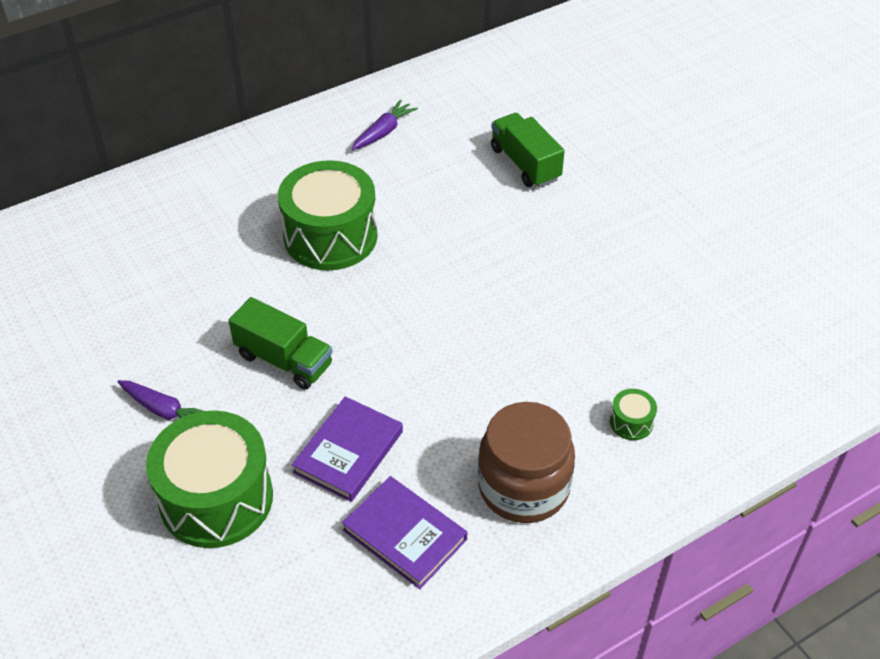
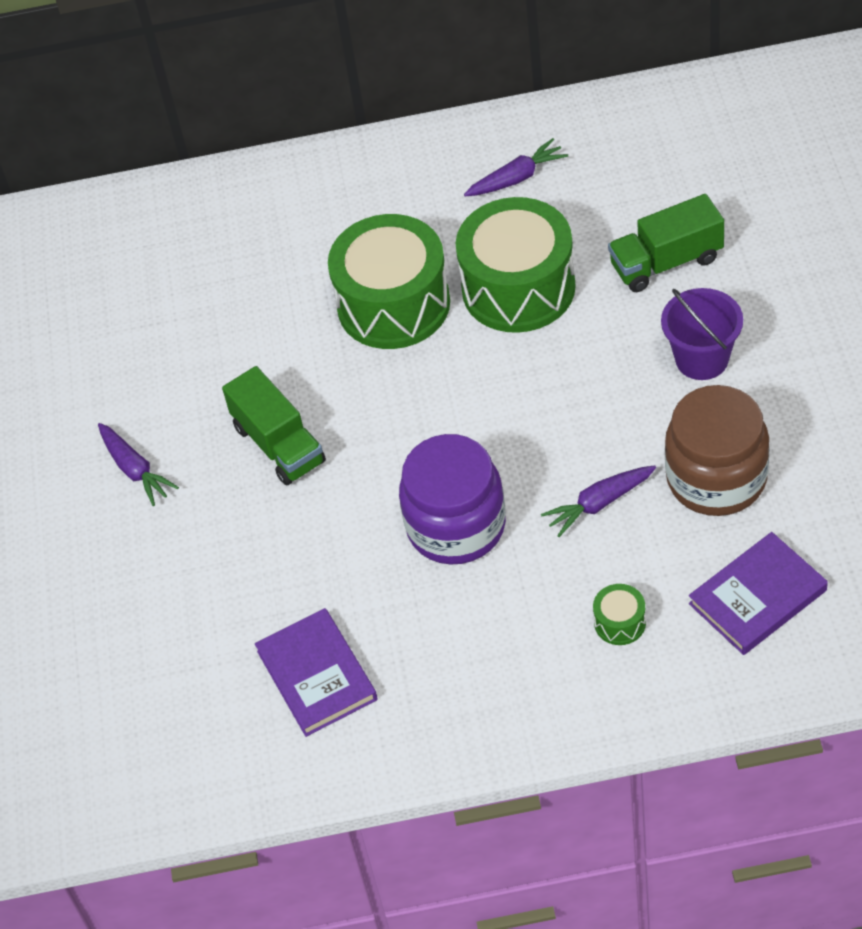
camera: 30 degrees right, 5 degrees up
green drum [146,411,273,548] -> green drum moved to [456,197,576,333]
purple book [292,396,403,502] -> purple book moved to [689,532,828,655]
brown jar [478,402,575,523] -> brown jar moved to [665,385,770,516]
green truck [491,113,565,188] -> green truck turned 105 degrees counterclockwise [608,194,724,292]
none -> purple jar [399,434,506,564]
none -> purple carrot [541,465,656,537]
none -> purple bucket [661,288,743,380]

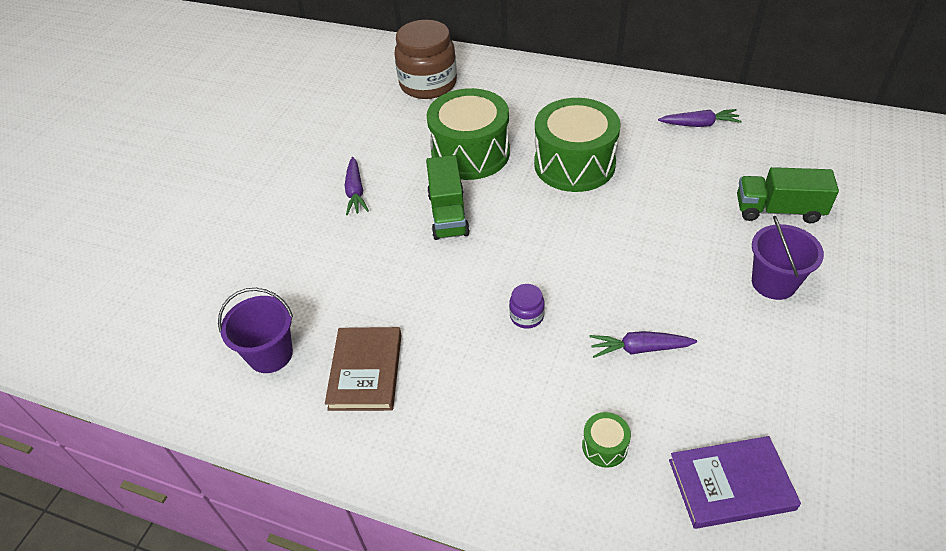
camera: 25 degrees right, 5 degrees down
purple book [255,608,378,737] -> brown book [325,327,402,411]
purple jar [399,434,506,564] -> purple jar [509,284,545,329], size x0.43
green drum [456,197,576,333] -> green drum moved to [427,88,510,180]
brown jar [665,385,770,516] -> brown jar moved to [394,20,457,99]
none -> purple bucket [218,288,293,373]

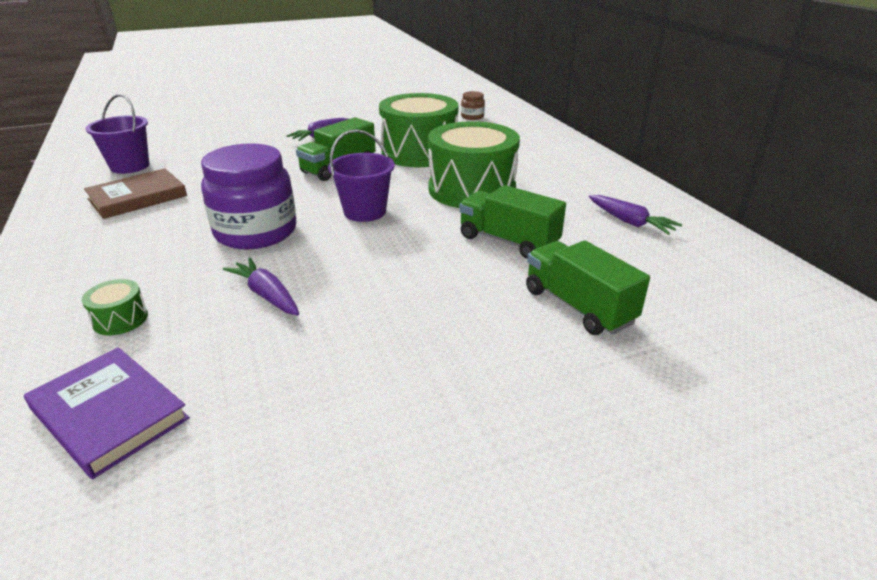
camera: 45 degrees right, 15 degrees down
brown jar [394,20,457,99] -> brown jar [461,91,485,120], size x0.43
purple jar [509,284,545,329] -> purple jar [201,143,296,249], size x2.32
purple bucket [752,216,824,300] -> purple bucket moved to [328,129,395,222]
none -> green truck [459,185,566,259]

